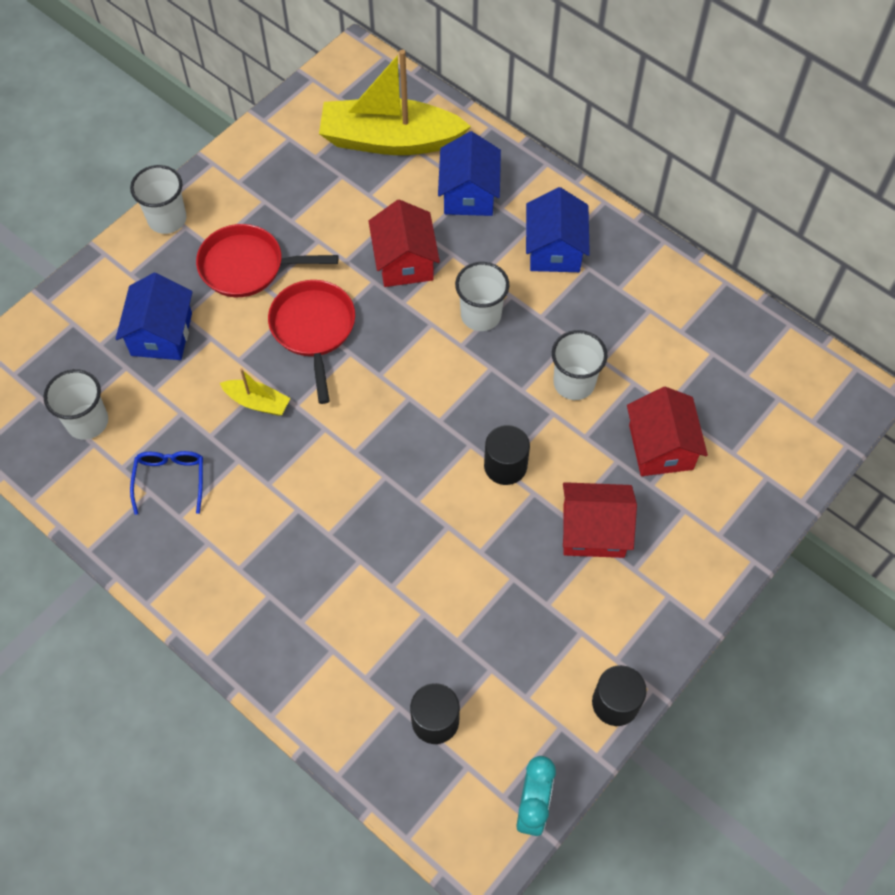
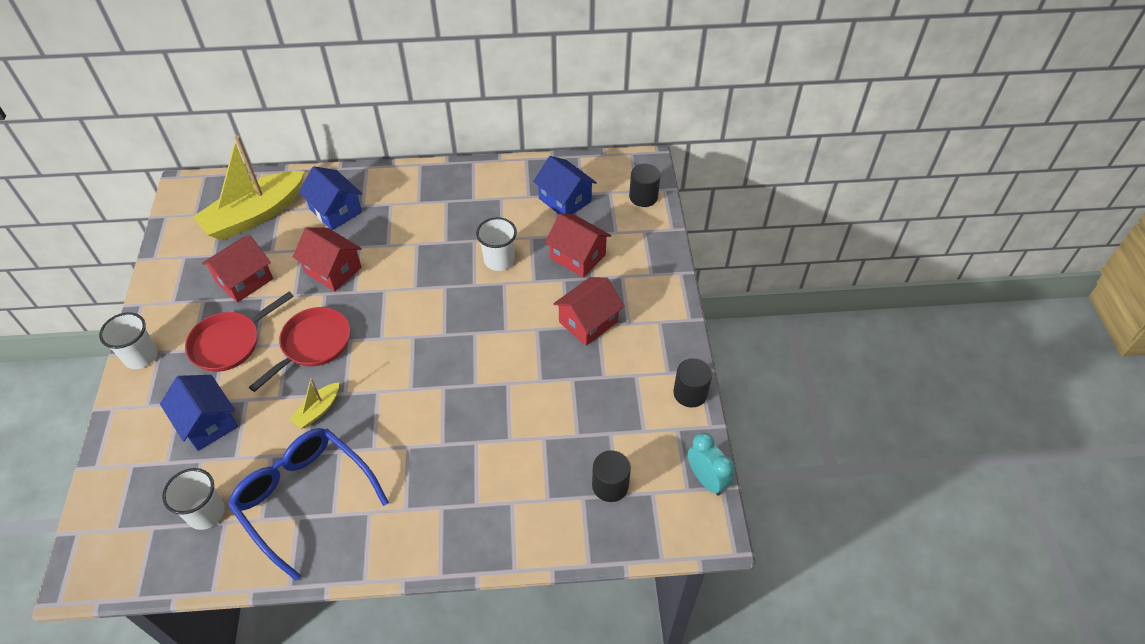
camera: 45 degrees left, 10 degrees down
blue glasses [130,451,203,515] -> blue glasses [228,428,389,581], size x2.04
yellow boat [220,368,290,416] -> yellow boat turned 150 degrees clockwise [289,378,339,428]
red pan [268,280,355,404] -> red pan turned 90 degrees clockwise [249,307,350,392]
white cup [455,262,509,331] -> none
black cylinder [484,425,530,485] -> black cylinder moved to [629,164,660,207]
blue house [526,187,590,272] -> blue house moved to [533,156,597,214]
none -> red house [202,235,273,303]

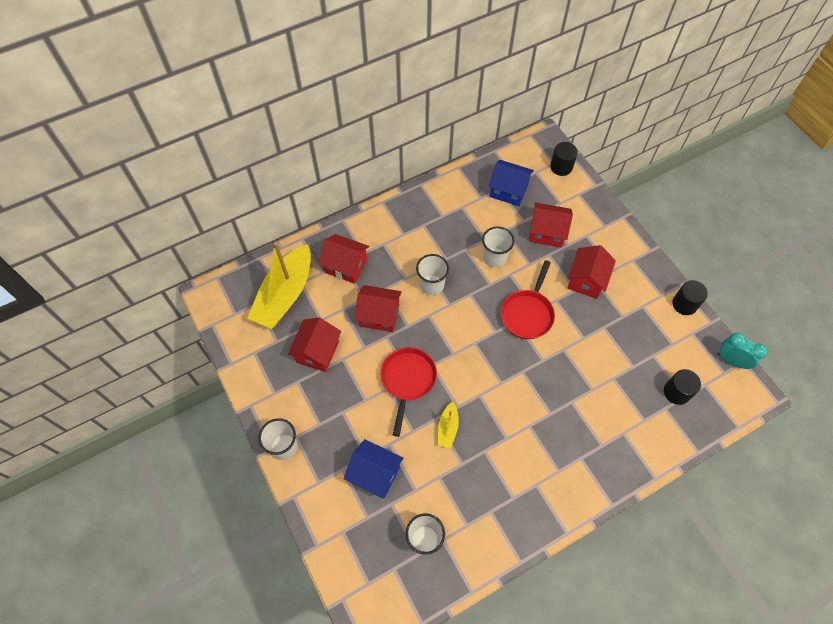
camera: 25 degrees left, 10 degrees up
red pan [185,291,294,372] -> red pan moved to [501,260,555,339]
blue glasses [228,428,389,581] -> none
blue house [298,166,362,230] -> red house [318,234,369,284]
none -> white cup [416,254,449,295]

